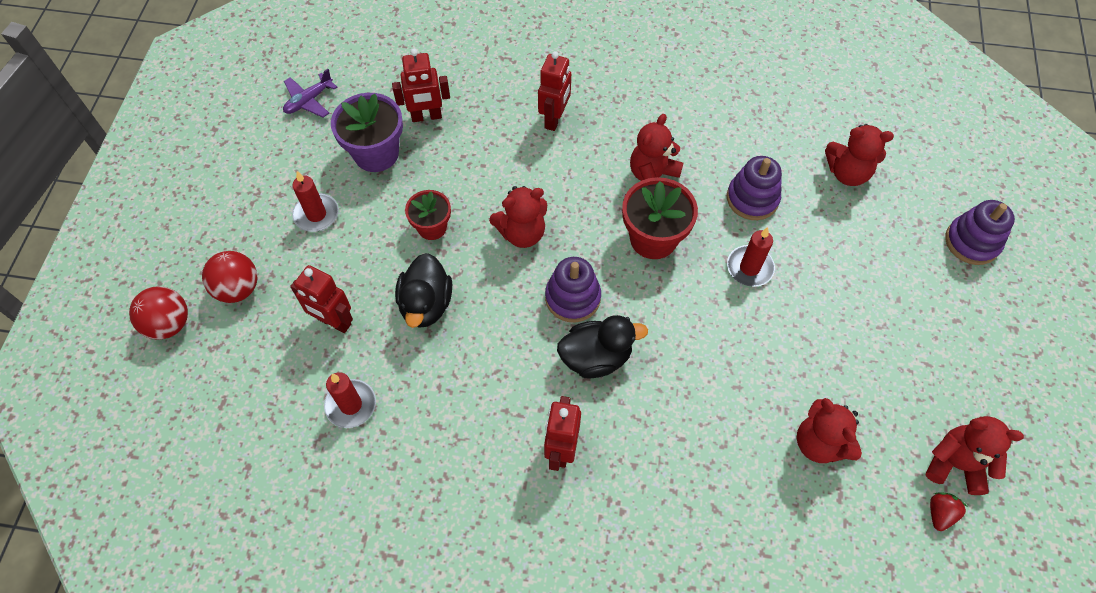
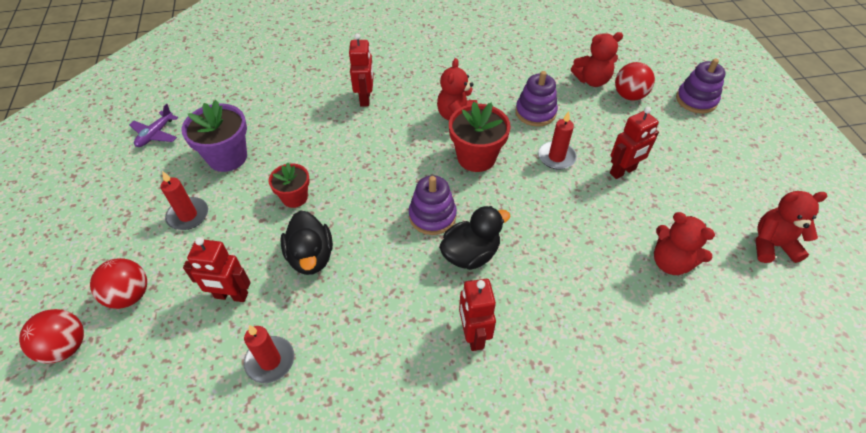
camera: 20 degrees left, 10 degrees down
red robot [392,49,450,122] -> red robot moved to [610,107,659,179]
red teddy bear [489,186,547,248] -> none
red strawberry [930,492,967,531] -> none
none -> red ball [615,62,655,101]

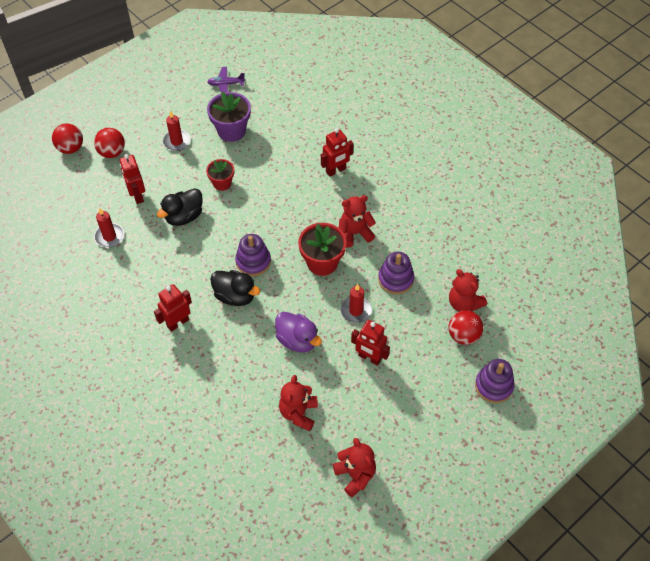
camera: 60 degrees right, 5 degrees up
none -> purple duck [275,312,322,353]

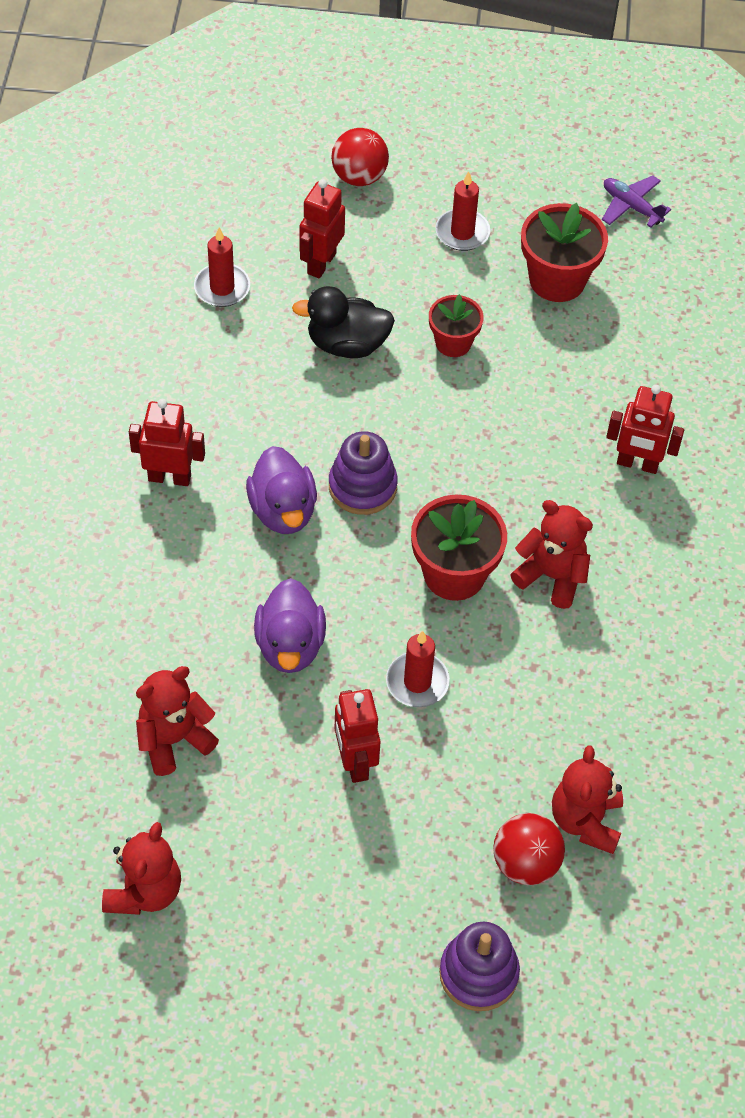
camera: 45 degrees right, 0 degrees up
red ball [52,124,83,154] -> none
purple flower pot [207,92,251,142] -> red flower pot [521,203,608,302]
black duck [210,270,260,306] -> purple duck [246,446,317,534]
purple stacking toy [378,252,414,294] -> none

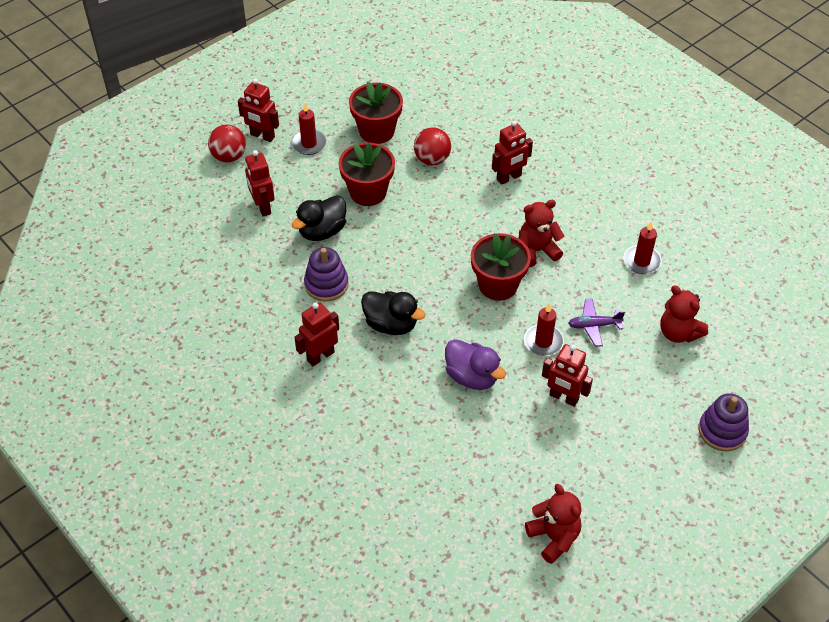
camera: 45 degrees left, 5 degrees down
red teddy bear [136,666,219,776] -> none
red candle [194,227,250,307] -> red candle moved to [624,221,662,274]
purple duck [246,446,317,534] -> black duck [361,291,425,335]
purple stacking toy [329,431,398,515] -> purple stacking toy moved to [304,247,349,301]
red flower pot [429,294,484,357] -> red flower pot [339,142,395,206], size x1.60
red ball [493,813,565,885] -> red ball moved to [414,127,451,165]
purple plane [602,176,671,228] -> purple plane moved to [568,298,625,347]
none -> red robot [238,79,279,142]

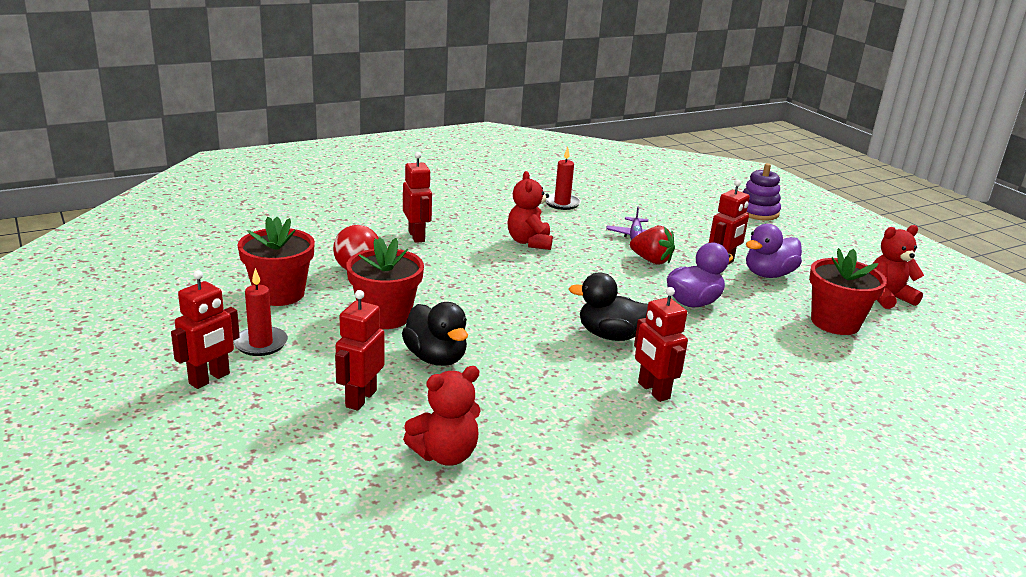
camera: 80 degrees left, 25 degrees down
red ball [208,125,246,162] -> none
red robot [245,150,275,216] -> red robot turned 120 degrees clockwise [335,290,385,411]
purple stacking toy [304,247,349,301] -> none
black duck [361,291,425,335] -> black duck turned 120 degrees counterclockwise [568,272,648,341]
red flower pot [471,233,531,301] -> red flower pot moved to [809,248,887,335]
red candle [524,303,564,356] -> red strawberry [630,226,675,265]
red teddy bear [660,285,708,343] -> red teddy bear moved to [403,366,481,466]
none -> purple duck [746,224,802,278]

